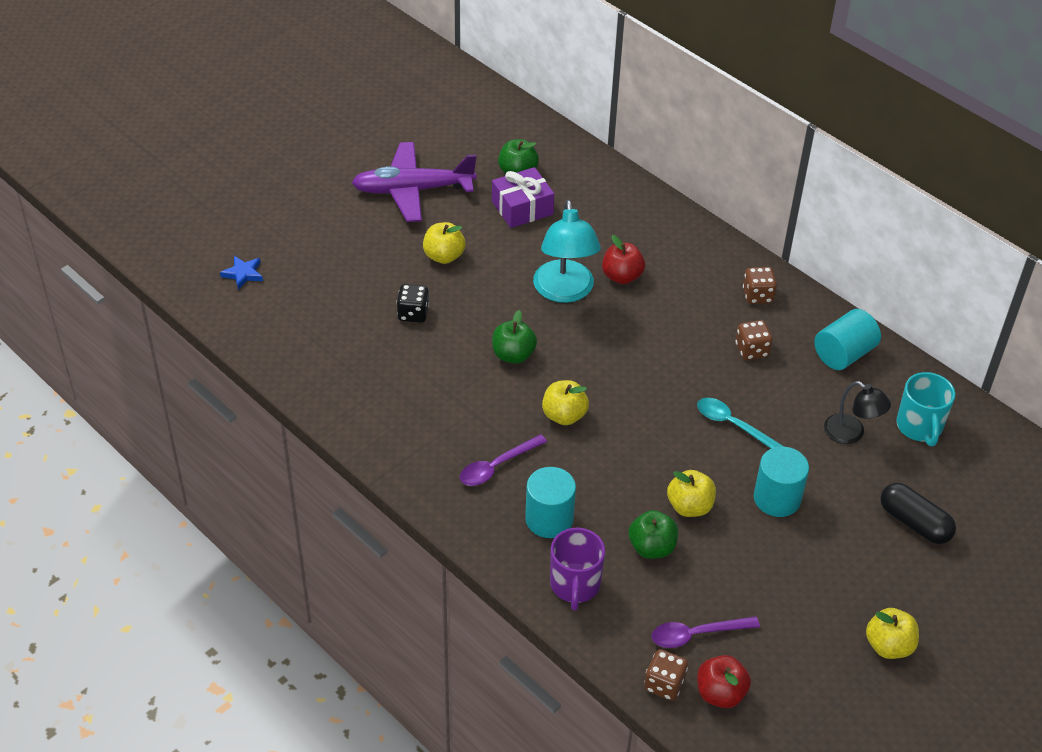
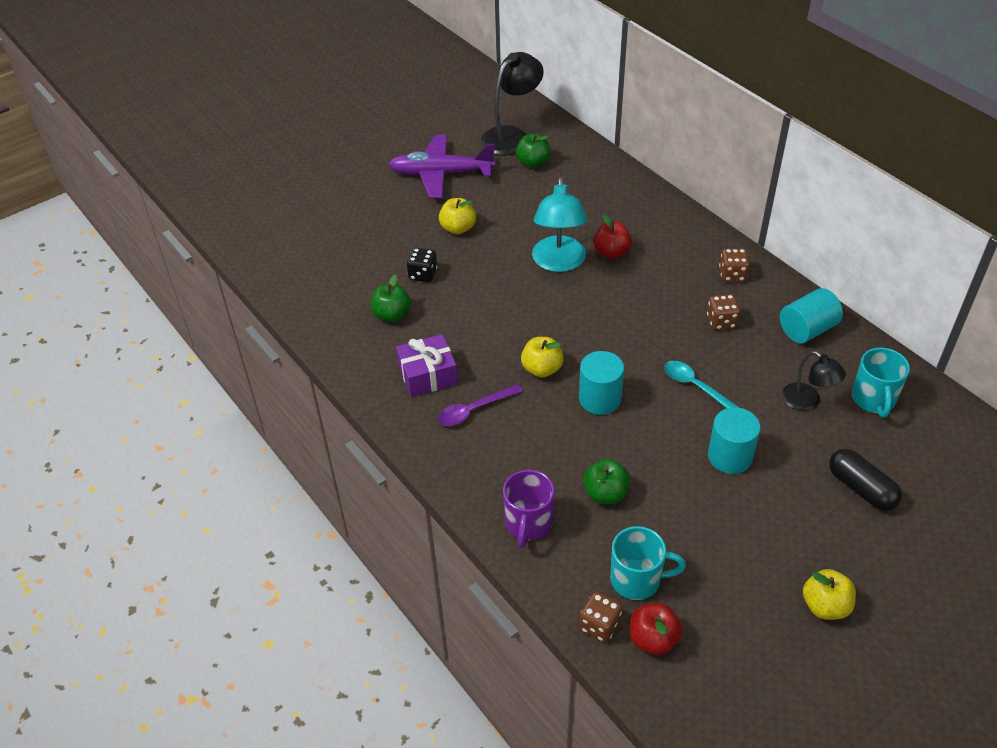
camera: 10 degrees right, 0 degrees up
blue star [220,256,263,290] -> none
purple gift [492,167,554,228] -> purple gift moved to [396,334,458,397]
green apple [492,310,537,364] -> green apple moved to [371,274,411,322]
turquoise cylinder [525,467,576,538] -> turquoise cylinder moved to [579,351,624,415]
purple spoon [652,616,760,648] -> turquoise mug [610,526,686,600]
yellow apple [667,470,716,517] -> none
none -> black lamp [481,52,544,155]

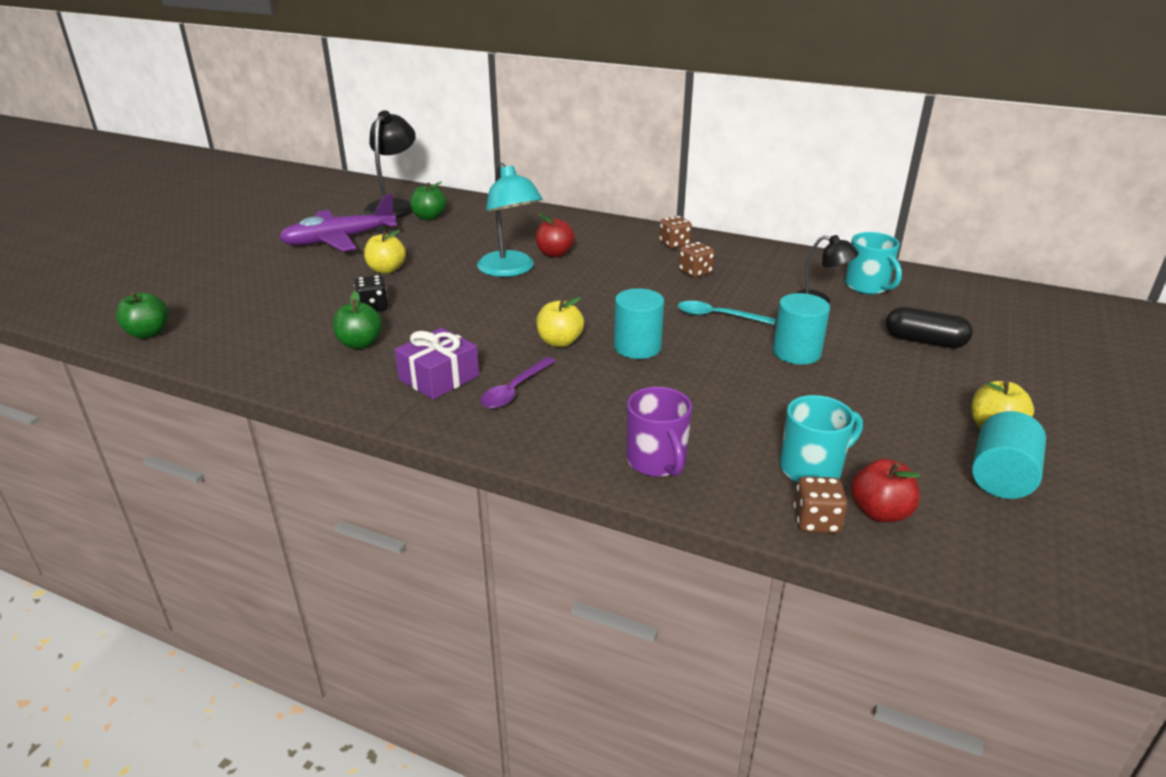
camera: 30 degrees left, 15 degrees down
green apple [583,459,630,504] -> green apple moved to [115,292,169,339]
turquoise cylinder [780,288,843,343] -> turquoise cylinder moved to [972,411,1046,499]

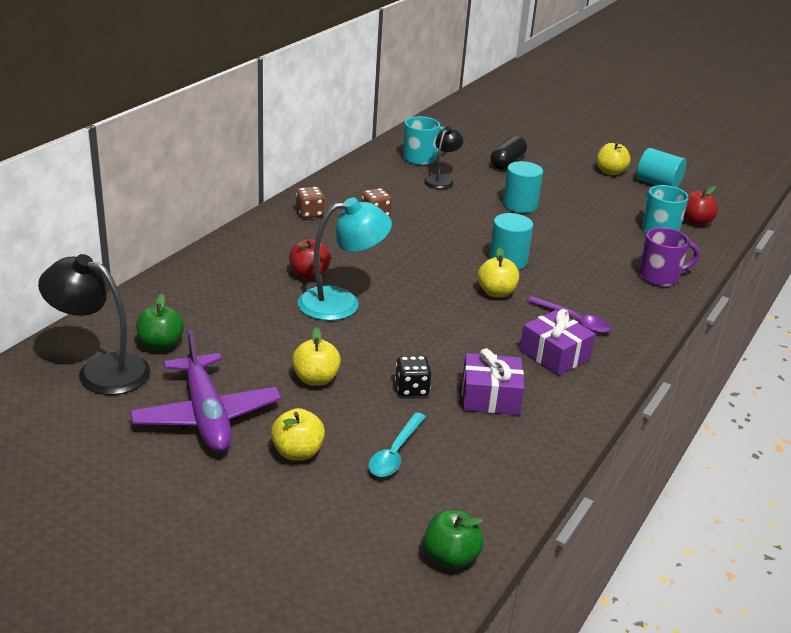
camera: 85 degrees left, 0 degrees up
green apple [332,291,382,349] -> purple gift [462,349,524,415]
turquoise spoon [678,301,776,325] -> turquoise spoon moved to [368,412,426,477]
brown dice [794,476,847,533] -> none
none -> yellow apple [271,408,325,461]

